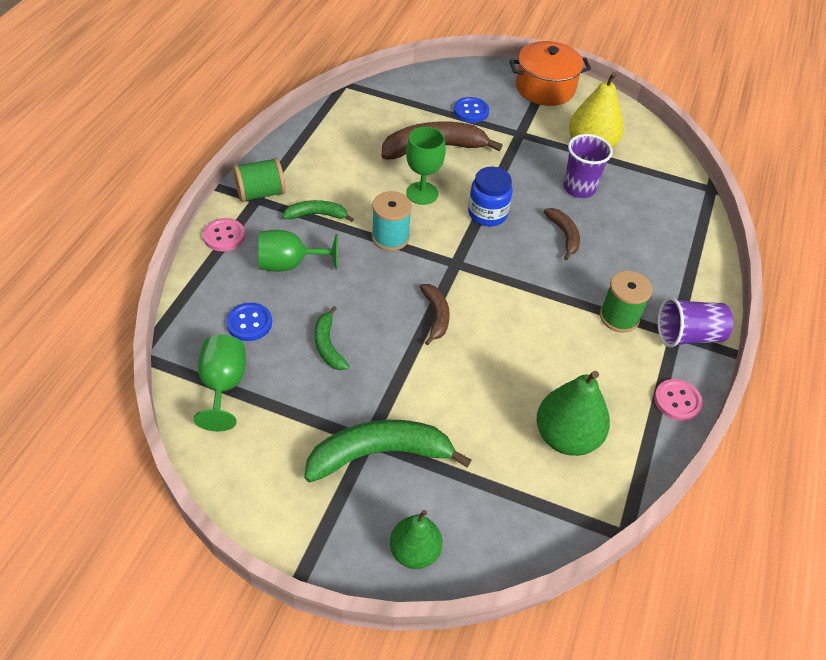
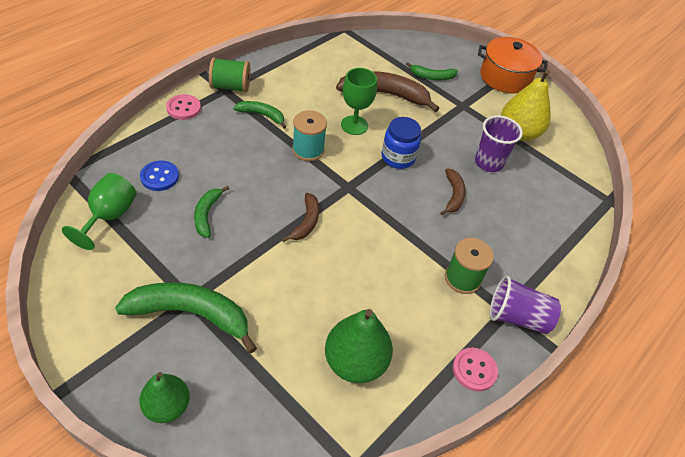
camera: 20 degrees right, 0 degrees up
green goblet [258,230,338,272] -> none
blue button [454,97,489,123] -> green banana [406,62,458,81]

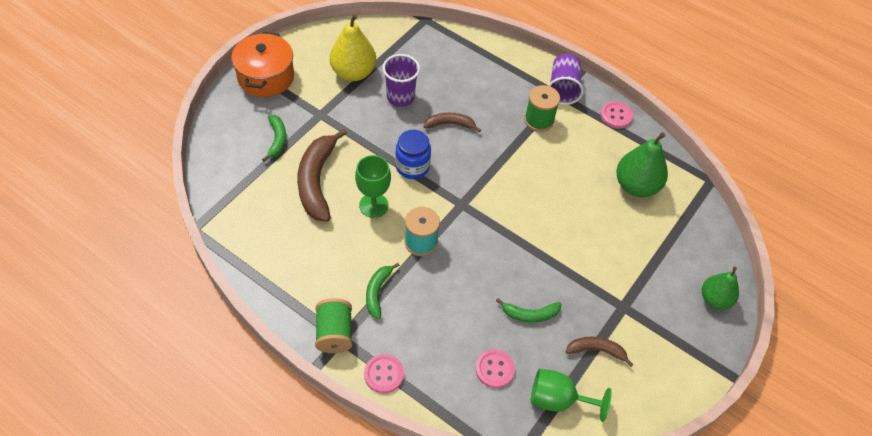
camera: 95 degrees left, 5 degrees up
green banana [115,282,257,353] -> none
blue button [140,161,179,191] -> pink button [475,349,515,388]
brown banana [282,193,319,242] -> brown banana moved to [566,337,633,367]

